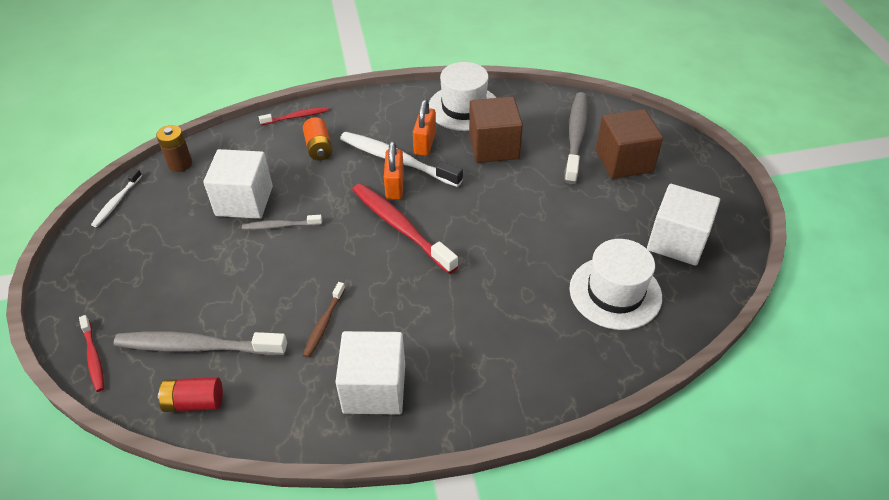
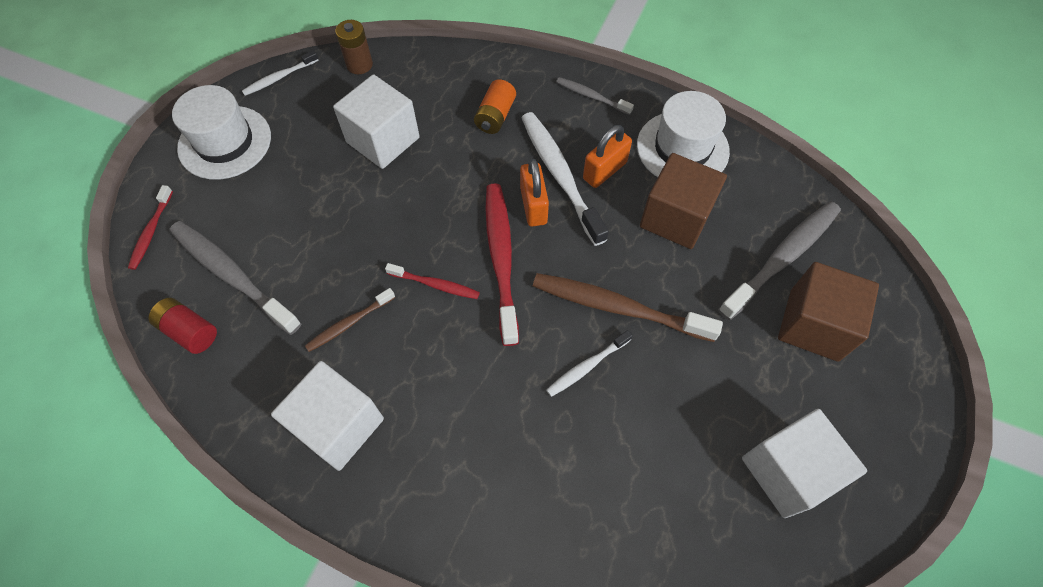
camera: 35 degrees right, 15 degrees up
grey toothbrush [242,215,322,230] -> grey toothbrush moved to [556,77,634,115]
red toothbrush [259,107,329,125] -> red toothbrush moved to [385,263,480,299]
orange padlock [384,141,404,200] -> orange padlock turned 45 degrees counterclockwise [520,159,549,227]
white hat [570,239,662,330] -> white hat moved to [172,85,271,180]
none -> brown toothbrush [533,273,723,342]
none -> white toothbrush [546,330,633,397]

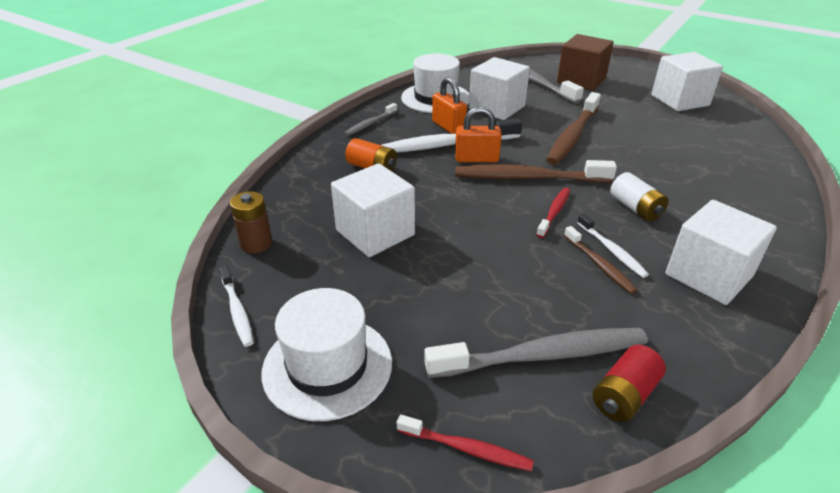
camera: 80 degrees left, 25 degrees down
grey toothbrush [169,221,302,335] -> grey toothbrush turned 150 degrees counterclockwise [424,328,648,378]
red toothbrush [486,183,519,346] -> brown toothbrush [455,160,617,183]
white toothbrush [546,330,633,397] -> white toothbrush moved to [577,214,649,278]
brown cube [640,153,727,249] -> white cube [469,57,530,120]
none -> white battery [610,172,668,222]

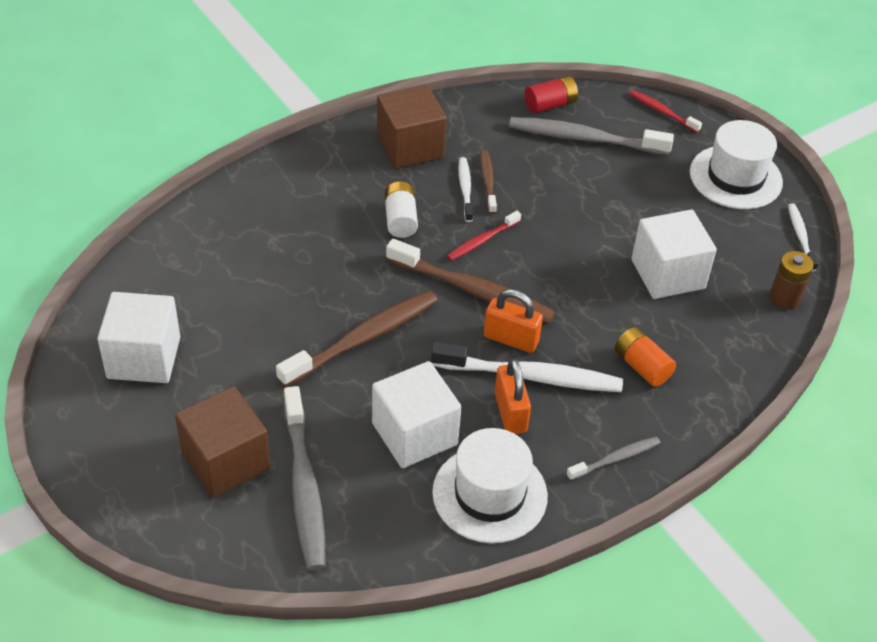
camera: 160 degrees left, 10 degrees up
white cube [665,200,777,305] -> brown cube [377,85,446,169]

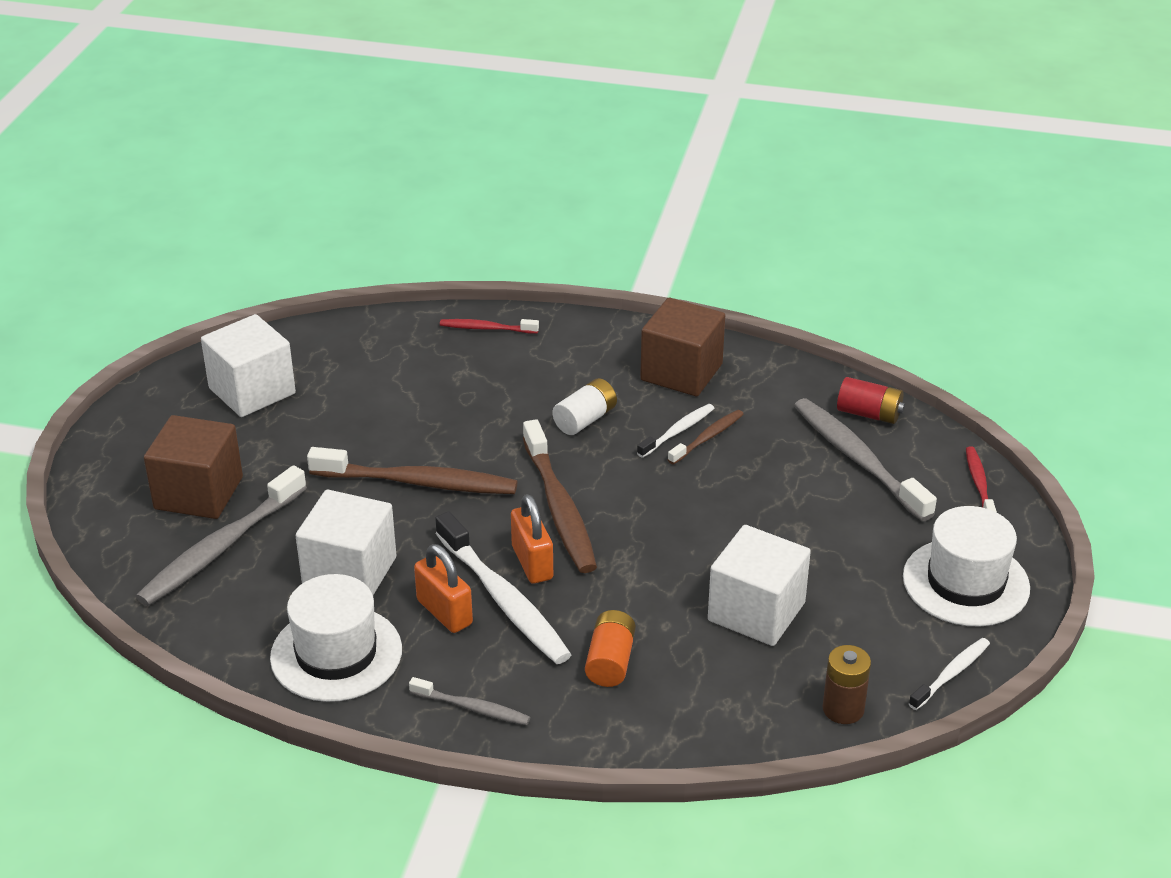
camera: 50 degrees right, 10 degrees down
red toothbrush [447,211,521,261] -> red toothbrush moved to [440,319,539,334]
orange padlock [495,359,531,434] -> orange padlock turned 75 degrees counterclockwise [414,544,473,633]

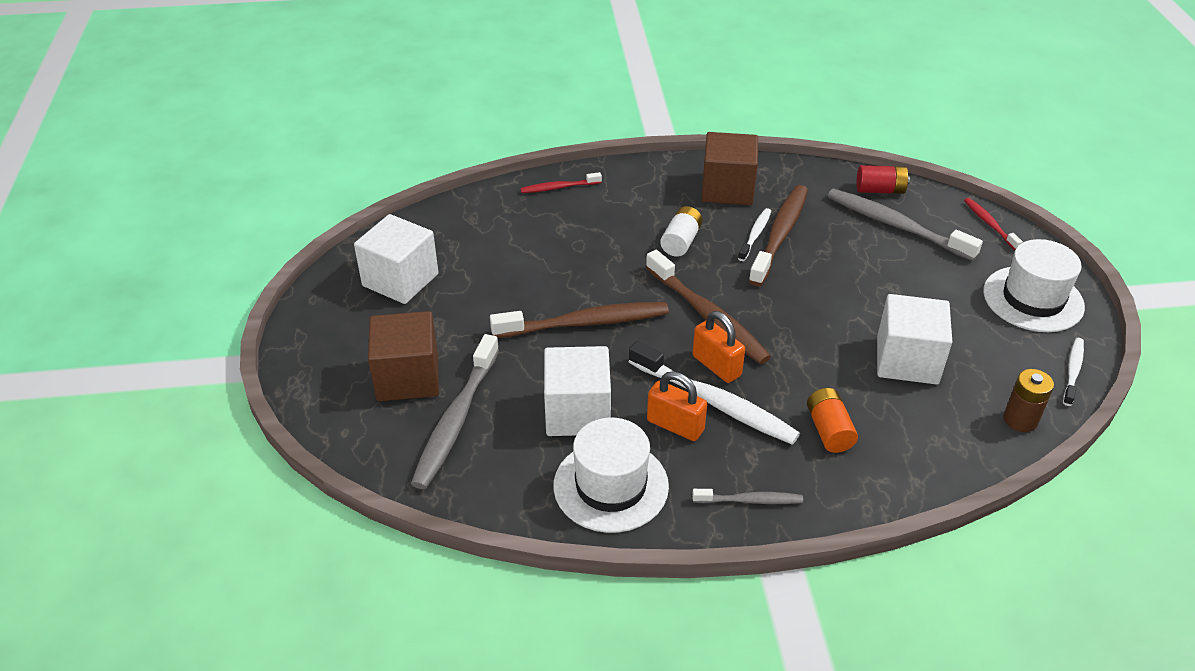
camera: 20 degrees left, 5 degrees up
brown toothbrush [668,410,744,465] -> brown toothbrush [749,185,808,286], size x1.90

